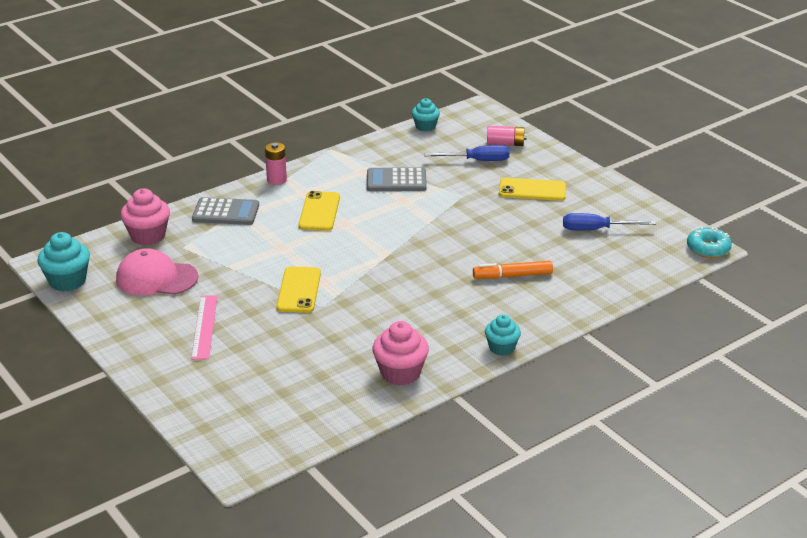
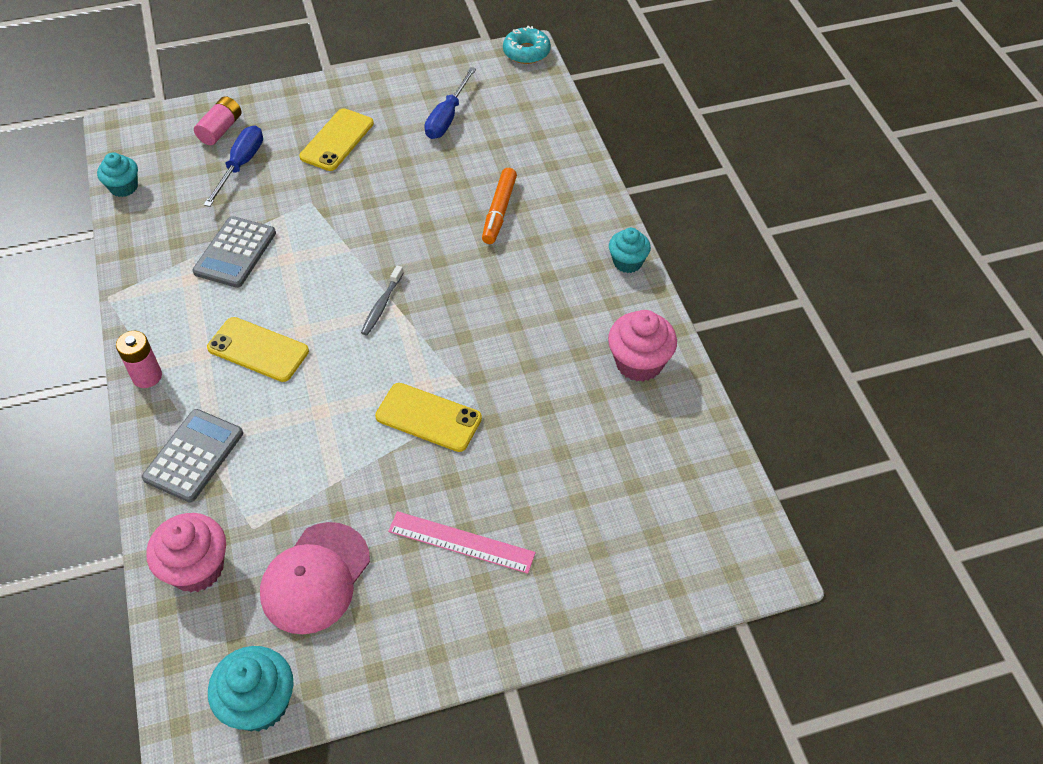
camera: 70 degrees left, 20 degrees up
none -> grey toothbrush [361,266,403,335]

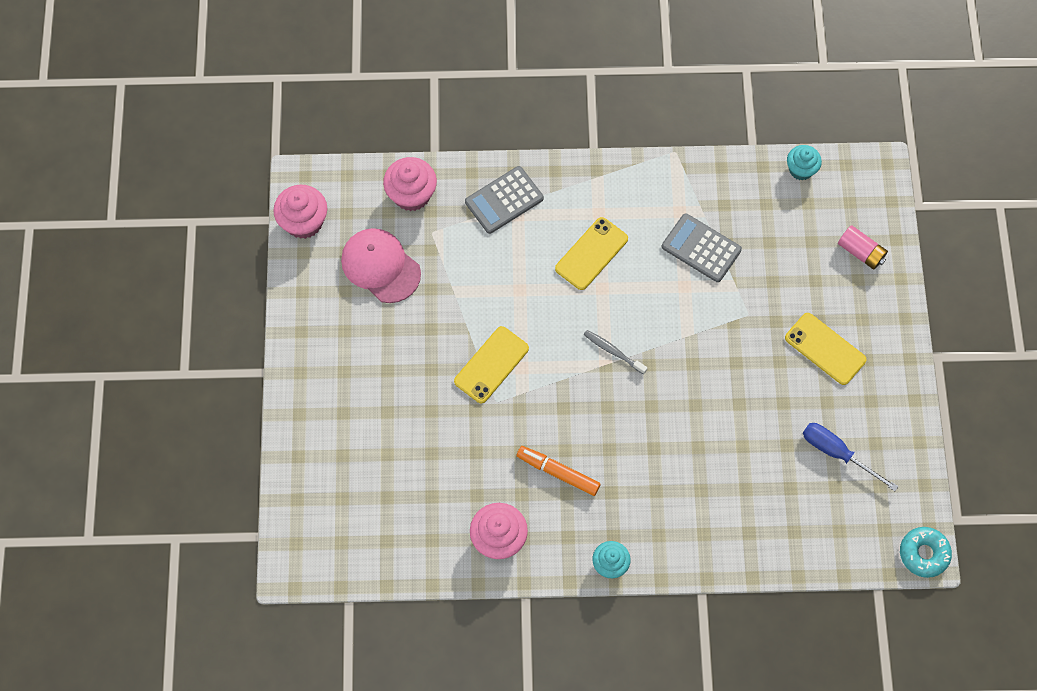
camera: 105 degrees right, 15 degrees up
pink battery [116,331,162,388] -> none
grey calculator [142,409,243,503] -> grey calculator turned 105 degrees clockwise [465,166,544,234]
blue screwdriver [204,126,263,207] -> none
turquoise cupcake [208,646,294,731] -> pink cupcake [273,185,327,239]
pink ruler [388,511,536,574] -> none
orange marker [482,168,517,244] -> orange marker moved to [517,446,600,496]

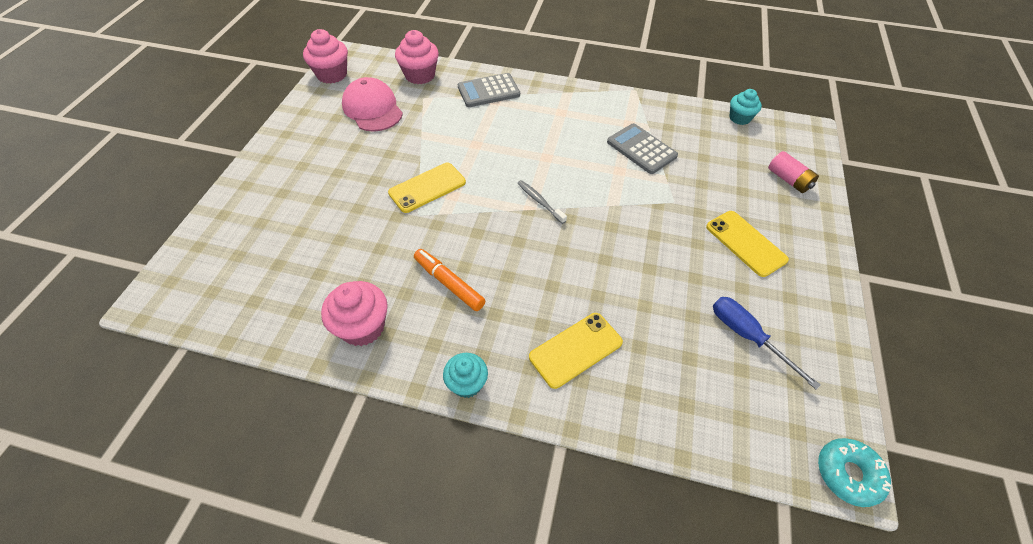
camera: 15 degrees right, 15 degrees down
yellow phone [555,217,628,290] -> yellow phone moved to [529,313,623,389]

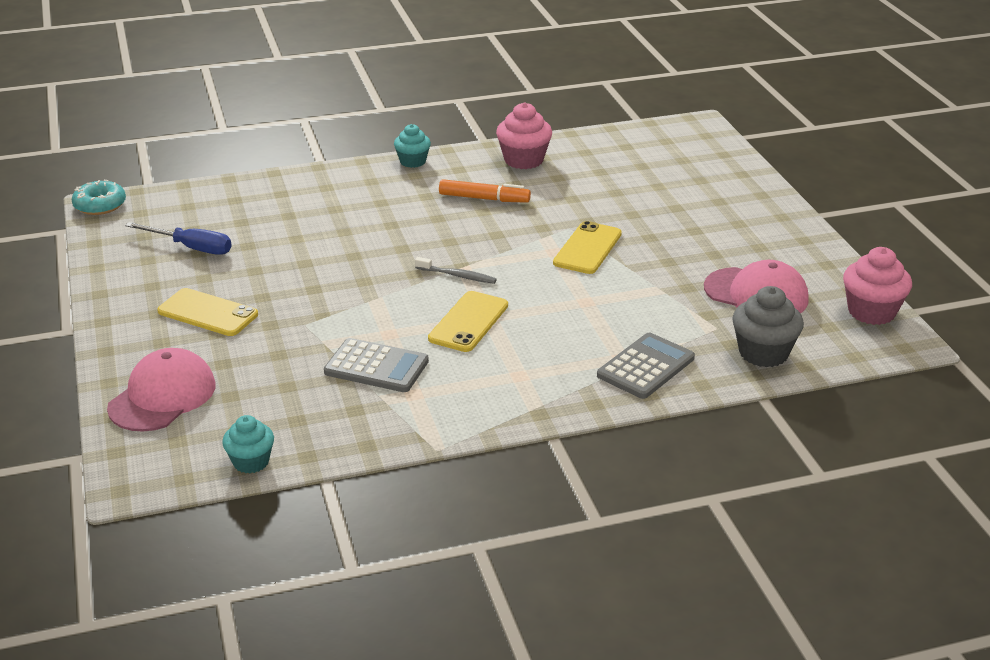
camera: 150 degrees right, 20 degrees down
pink cupcake [395,30,439,84] -> grey cupcake [732,286,804,367]
yellow phone [529,313,623,389] -> yellow phone moved to [428,291,508,352]
pink battery [768,151,819,193] -> pink cap [107,348,216,432]

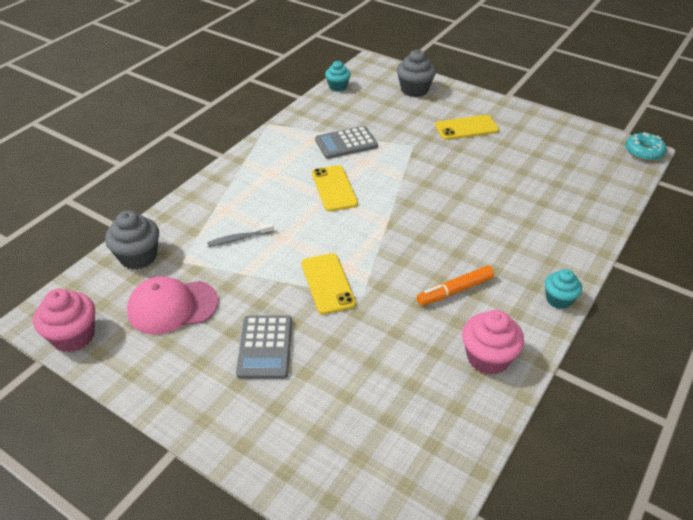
camera: 140 degrees right, 10 degrees up
pink cap [107,348,216,432] -> grey cupcake [397,50,436,97]
blue screwdriver [125,222,232,255] -> none
grey toothbrush [415,257,497,284] -> grey toothbrush moved to [207,223,274,247]
grey calculator [597,333,695,399] -> grey calculator moved to [236,315,292,379]

